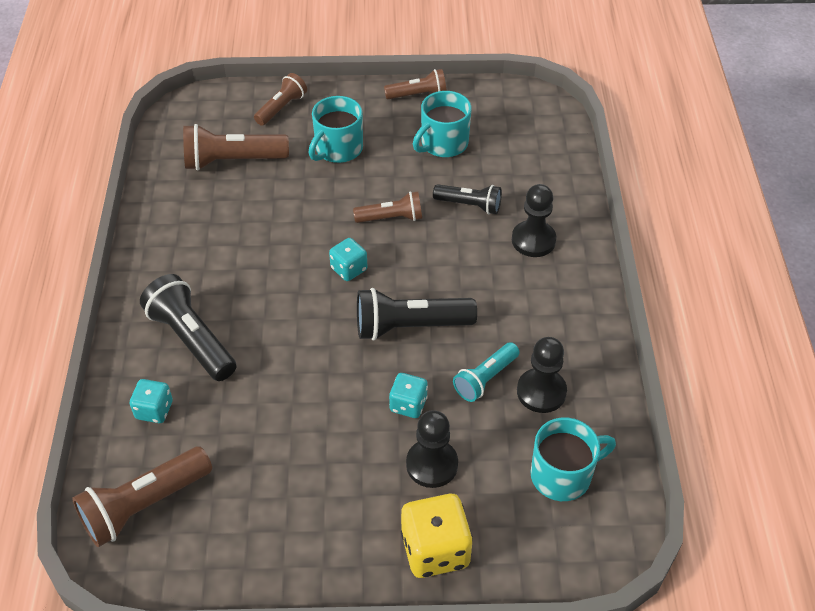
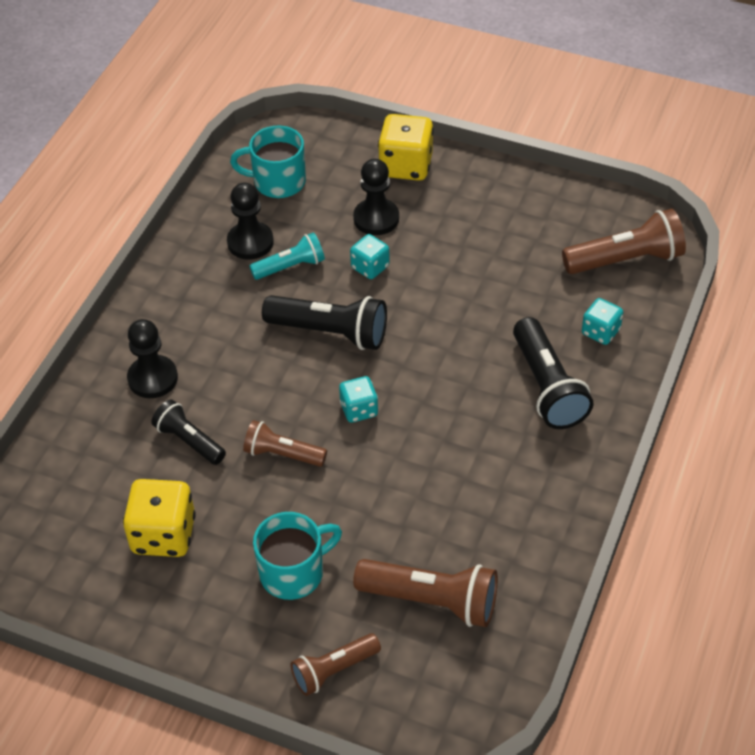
camera: 155 degrees left, 0 degrees up
brown flashlight [384,69,447,99] -> none
turquoise mug [413,91,471,157] -> yellow dice [123,479,196,557]

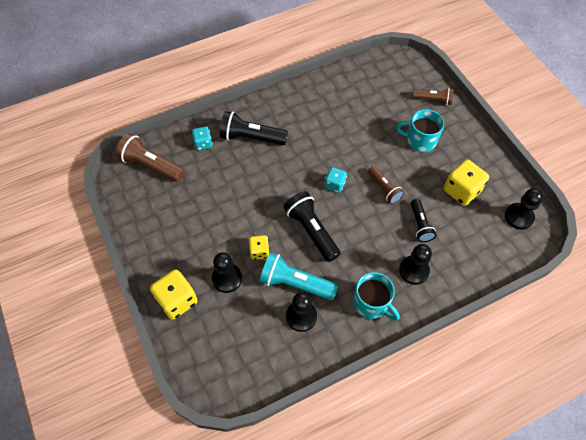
camera: 140 degrees left, 10 degrees up
turquoise mug [230,125,306,198] -> turquoise mug moved to [353,272,400,321]
turquoise flashlight [249,232,325,280] -> turquoise flashlight [260,253,338,300], size x1.60
turquoise dice [350,234,390,279] -> yellow dice [249,235,270,260]
brown flashlight [353,559,498,627] -> none
black flashlight [513,317,594,429] -> black flashlight turned 105 degrees counterclockwise [220,111,288,145]
none -> black pawn [505,188,543,230]

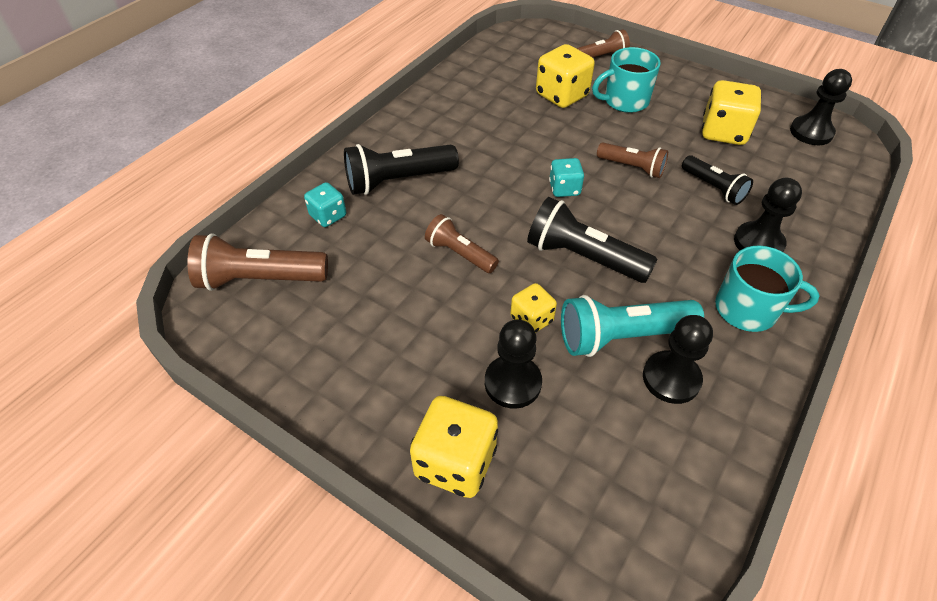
camera: 30 degrees left, 10 degrees down
none -> brown flashlight [425,214,499,273]
none -> yellow dice [536,44,595,108]

